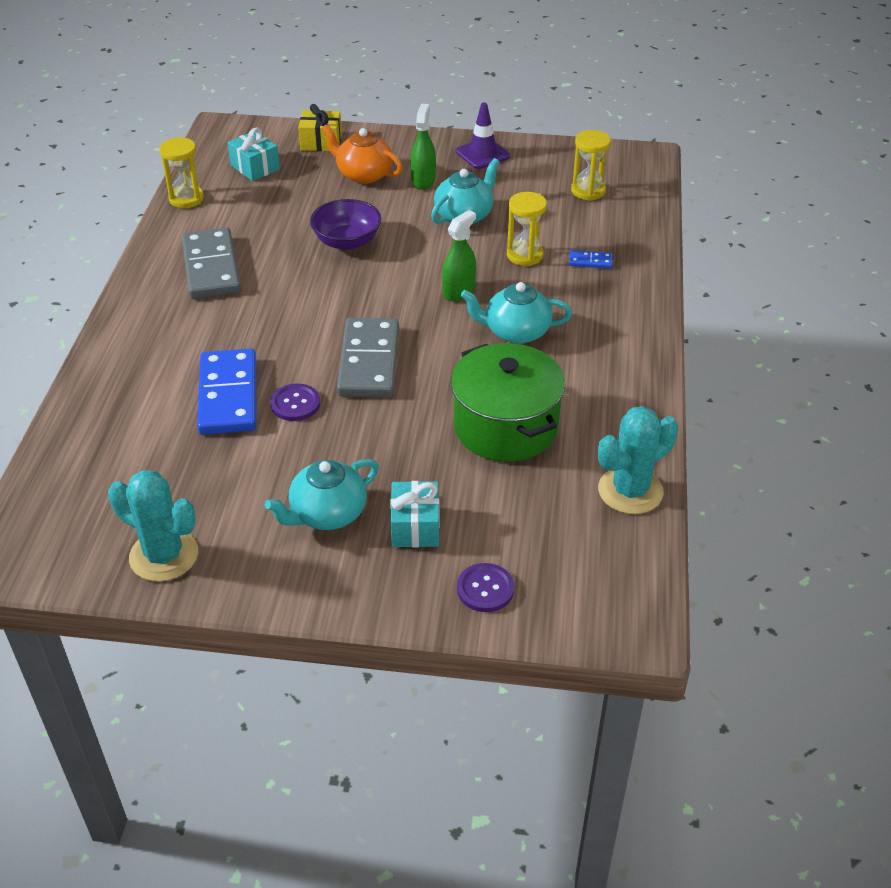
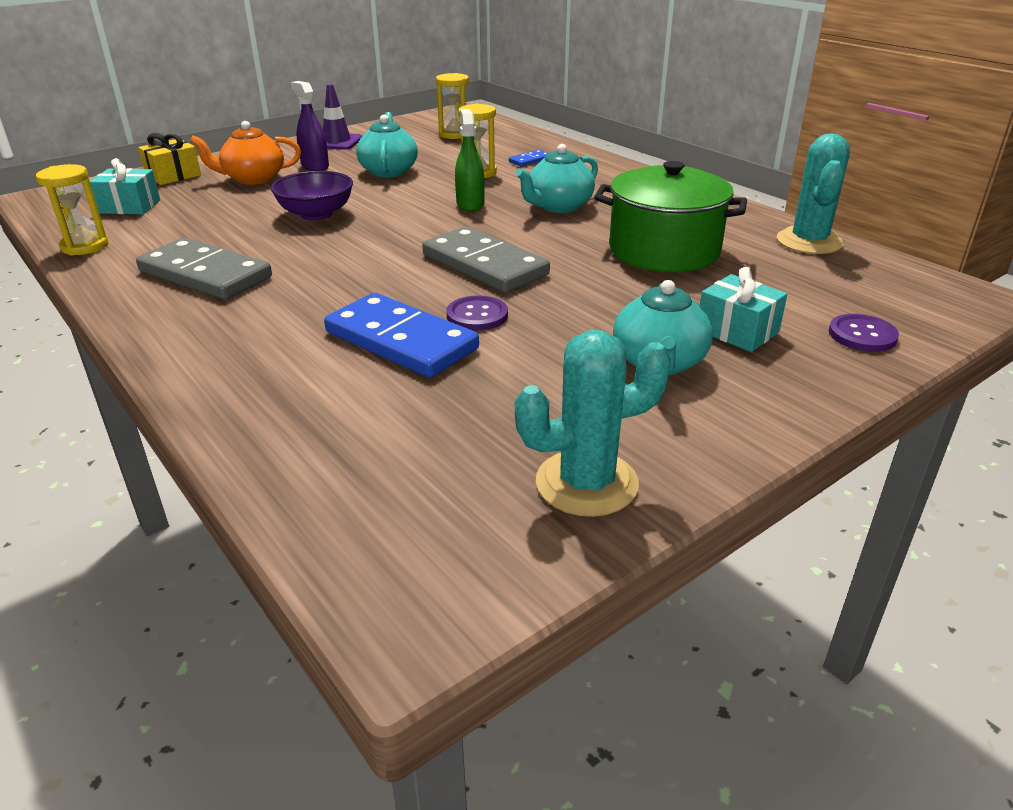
camera: 45 degrees left, 10 degrees down
green spray bottle [411,104,436,189] -> purple spray bottle [291,81,329,171]

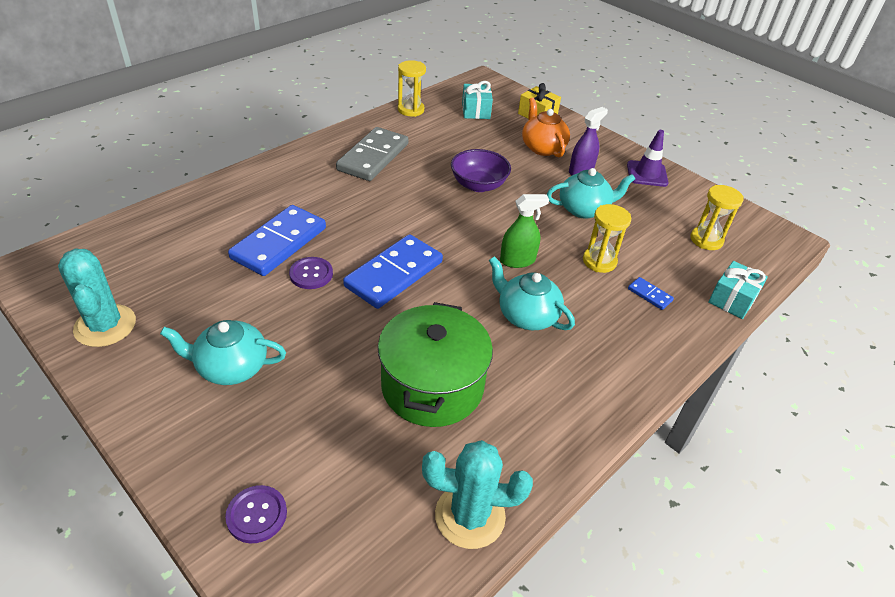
camera: 80 degrees right, 10 degrees up
grey domino [422,226,550,293] -> blue domino [343,234,443,309]
turquoise gift [700,267,787,352] -> turquoise gift moved to [708,261,768,319]

